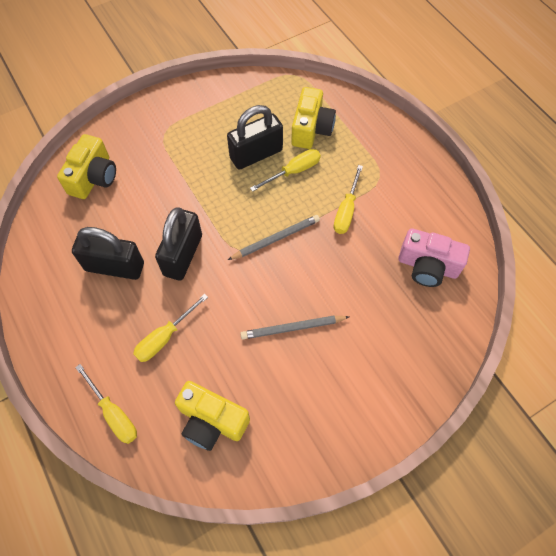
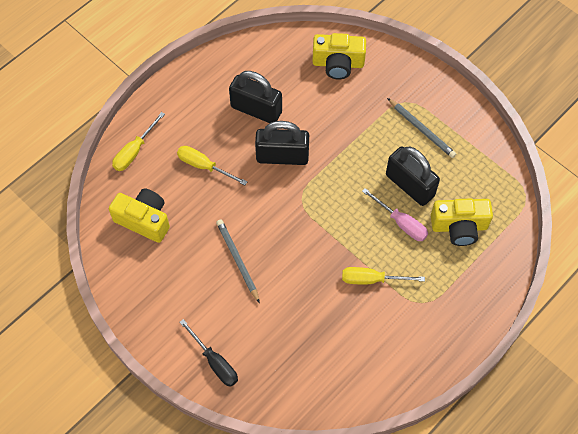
camera: 75 degrees right, 0 degrees up
black padlock [72,227,144,280] -> black padlock turned 60 degrees counterclockwise [229,71,282,123]
yellow camera [175,381,250,451] -> yellow camera turned 105 degrees clockwise [109,189,170,243]
grey pencil [228,215,320,260] -> grey pencil moved to [387,98,456,158]
yellow screwdriver [250,149,321,192] -> pink screwdriver [362,188,428,241]
pink camera [398,228,470,287] -> none
none -> black screwdriver [180,319,238,387]

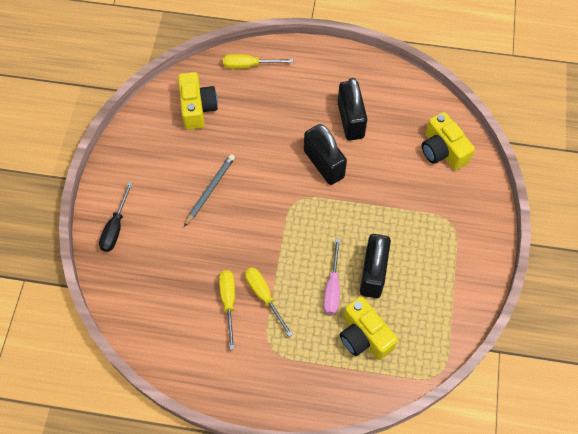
camera: 55 degrees right, 0 degrees up
yellow screwdriver [177,146,247,185] -> yellow screwdriver moved to [219,270,235,350]
grey pencil [387,98,456,158] -> none

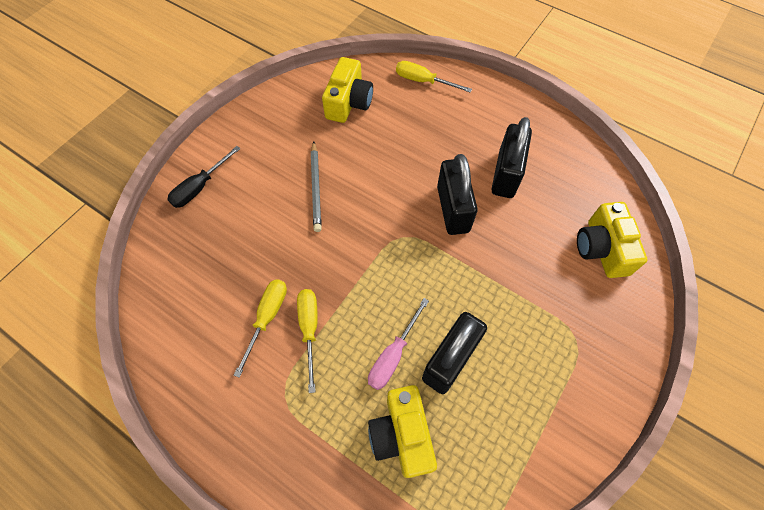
camera: 25 degrees right, 0 degrees up
grey pencil [184,154,235,227] -> grey pencil turned 120 degrees clockwise [311,141,322,232]

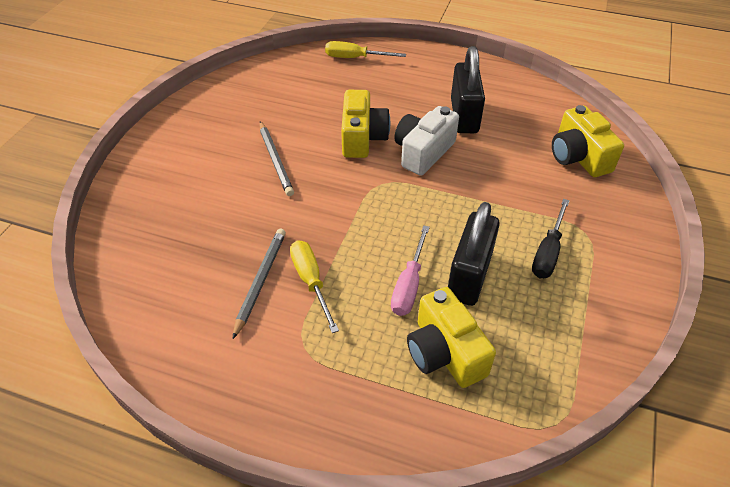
camera: 15 degrees left, 15 degrees down
black screwdriver [167,146,241,208] -> black screwdriver moved to [532,199,570,278]
yellow screwdriver [233,279,287,378] -> grey pencil [233,229,286,339]
yellow camera [322,57,373,123] -> yellow camera moved to [341,90,390,158]
black padlock [437,154,478,235] -> white camera [394,106,459,176]

